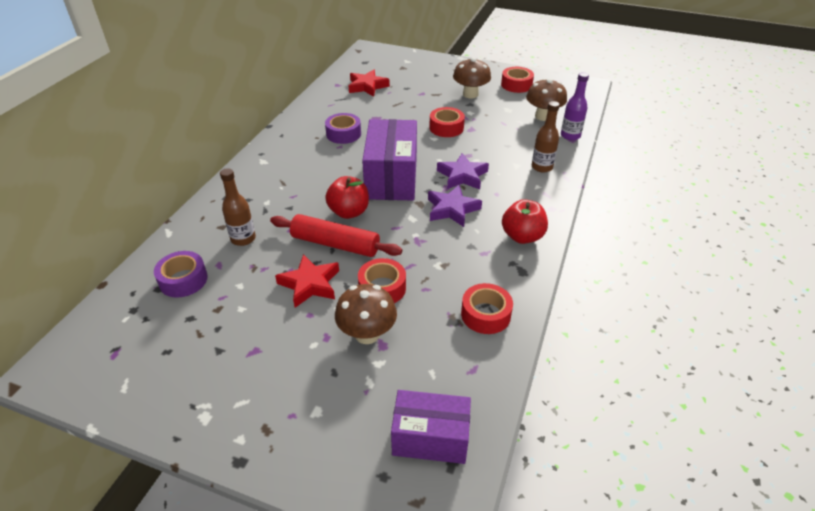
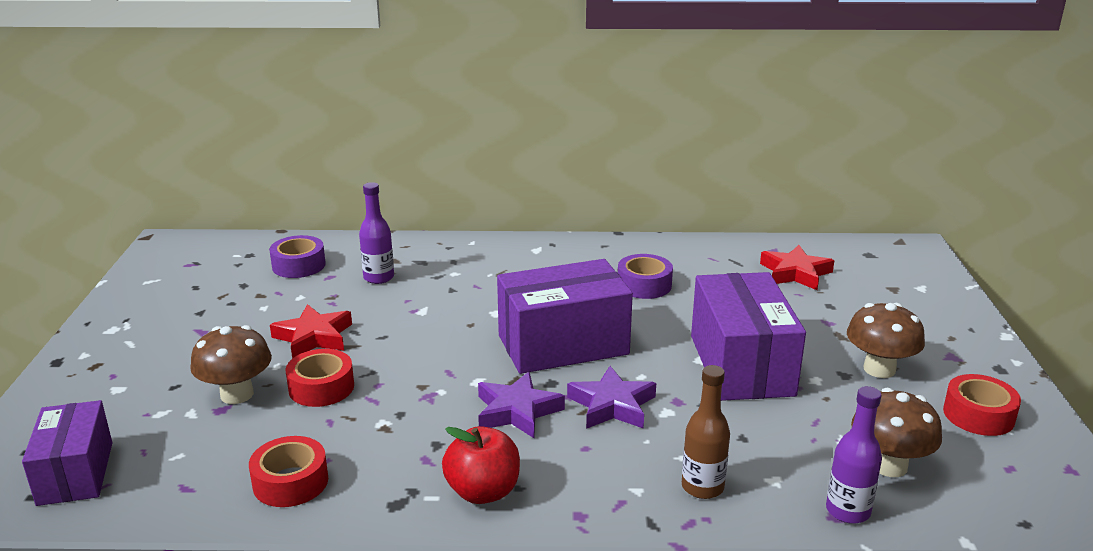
camera: 70 degrees right, 15 degrees down
brown bottle [220,168,256,246] -> purple bottle [359,182,394,284]
red rolling pin [270,214,402,257] -> none
red apple [325,176,369,219] -> none
red tape [429,107,465,137] -> purple box [691,272,806,401]

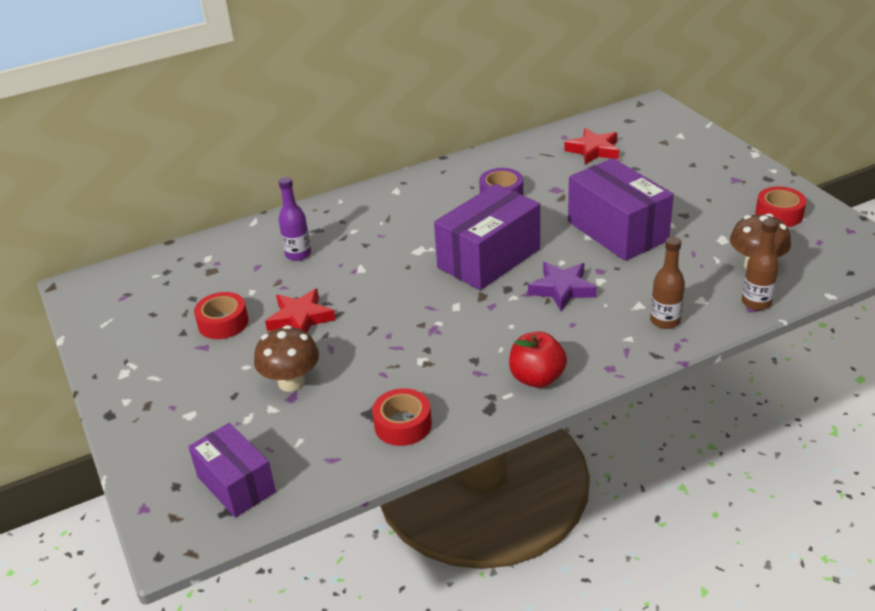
camera: 25 degrees left, 10 degrees up
purple tape [269,235,326,278] -> none
red tape [286,349,354,407] -> red tape moved to [194,292,248,339]
purple star [478,372,565,438] -> none
purple bottle [826,386,882,524] -> brown bottle [742,218,779,310]
brown mushroom [847,303,925,378] -> none

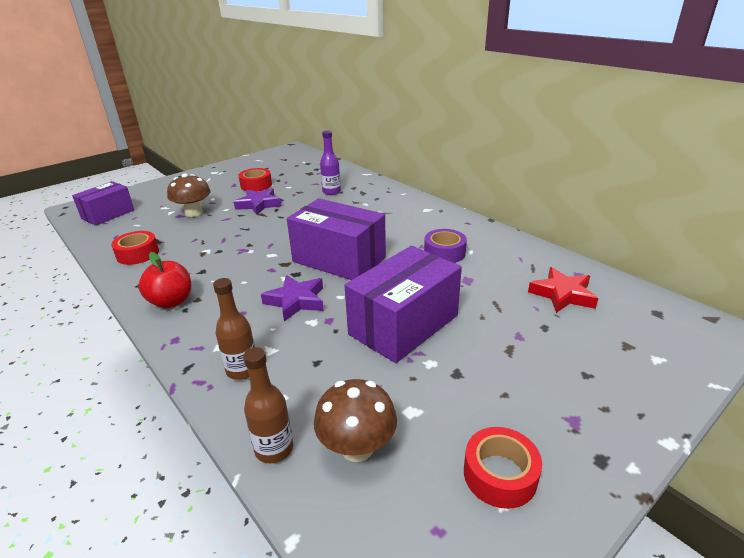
camera: 75 degrees right, 5 degrees down
red star [265,288,335,333] -> purple star [234,188,282,215]

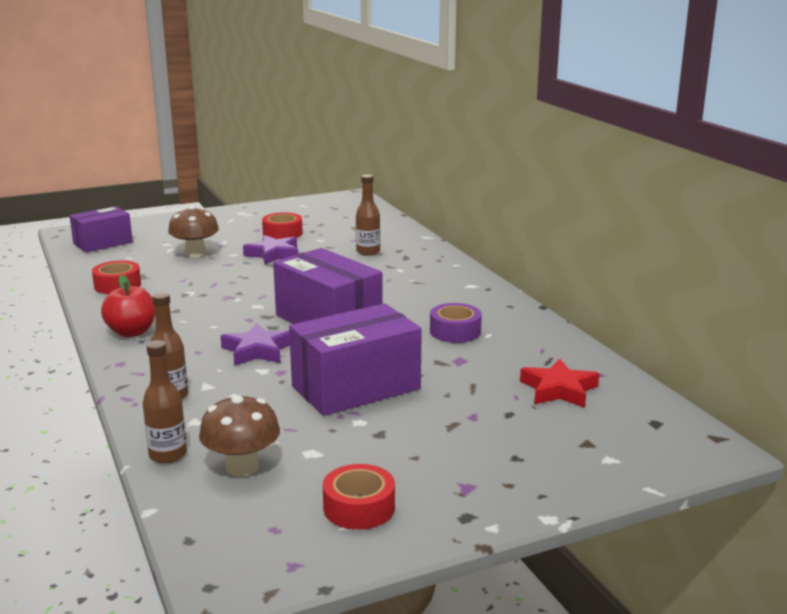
camera: 15 degrees right, 10 degrees down
purple bottle [320,130,341,195] -> brown bottle [356,175,380,255]

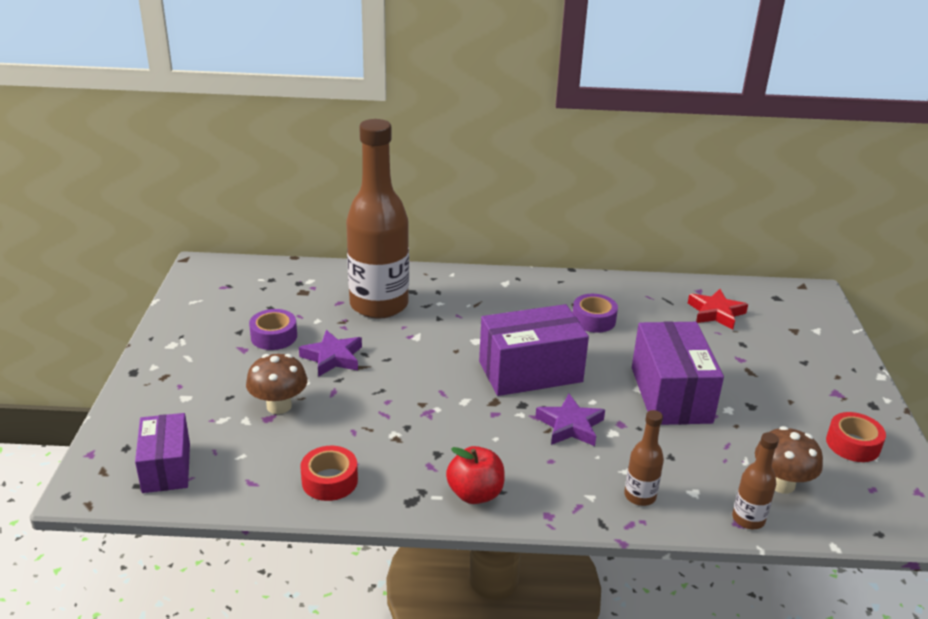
camera: 65 degrees left, 10 degrees up
red tape [262,213,303,239] -> purple tape [249,309,297,350]
brown bottle [356,175,380,255] -> brown bottle [346,119,409,319], size x2.36

